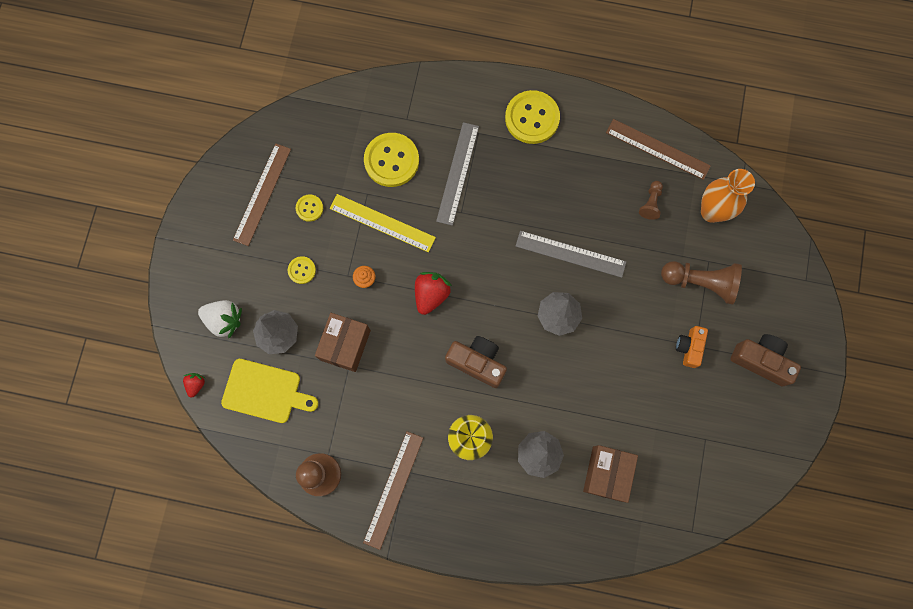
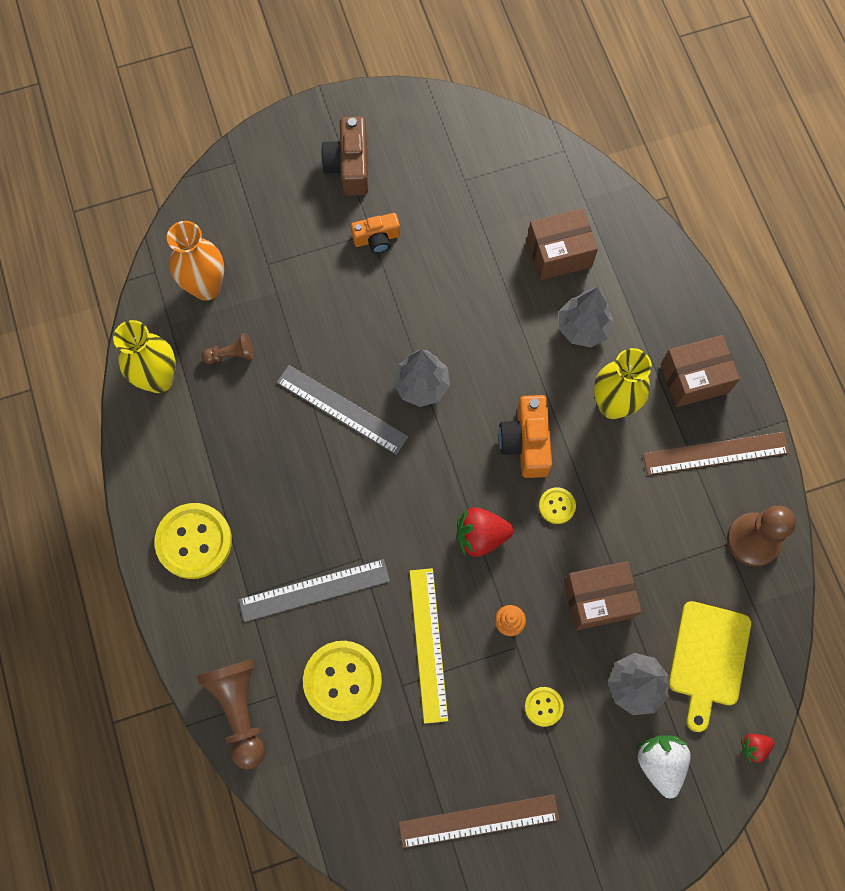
camera: 120 degrees left, 5 degrees down
yellow cutting board [221,359,318,423] -> yellow cutting board turned 150 degrees counterclockwise [669,601,751,732]
yellow button [296,194,323,222] -> yellow button moved to [539,487,576,524]
brown camera [445,336,507,388] -> orange camera [498,395,552,478]
grey ruler [515,231,626,278] -> grey ruler turned 45 degrees counterclockwise [277,365,408,455]
brown ruler [606,119,711,180] -> yellow vase [113,320,176,393]
brown pawn [661,261,742,305] -> brown pawn moved to [197,659,265,769]
none -> brown box [660,335,740,407]

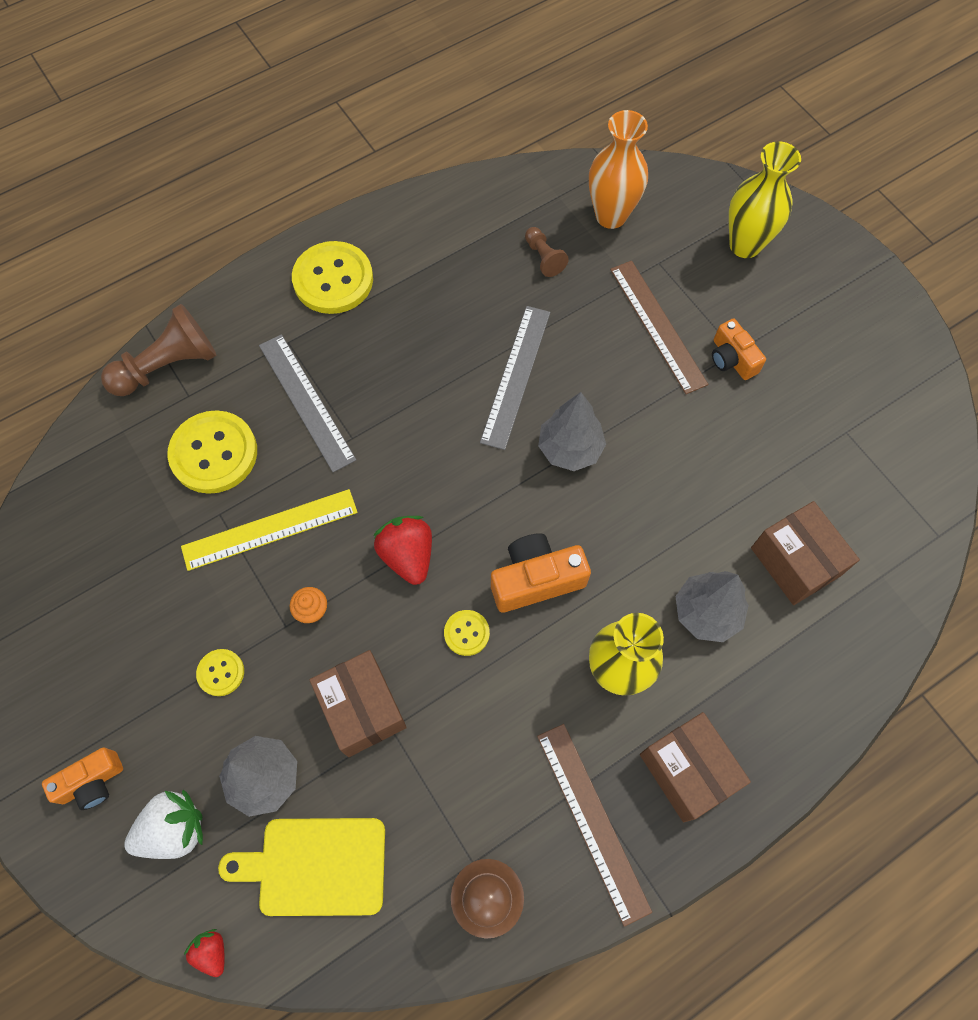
camera: 75 degrees right, 5 degrees down
yellow vase [113,320,176,393] -> yellow vase moved to [729,141,801,258]
brown camera [321,116,368,196] -> none
brown ruler [399,795,560,848] -> brown ruler moved to [610,261,708,394]
none -> orange camera [42,747,123,810]

